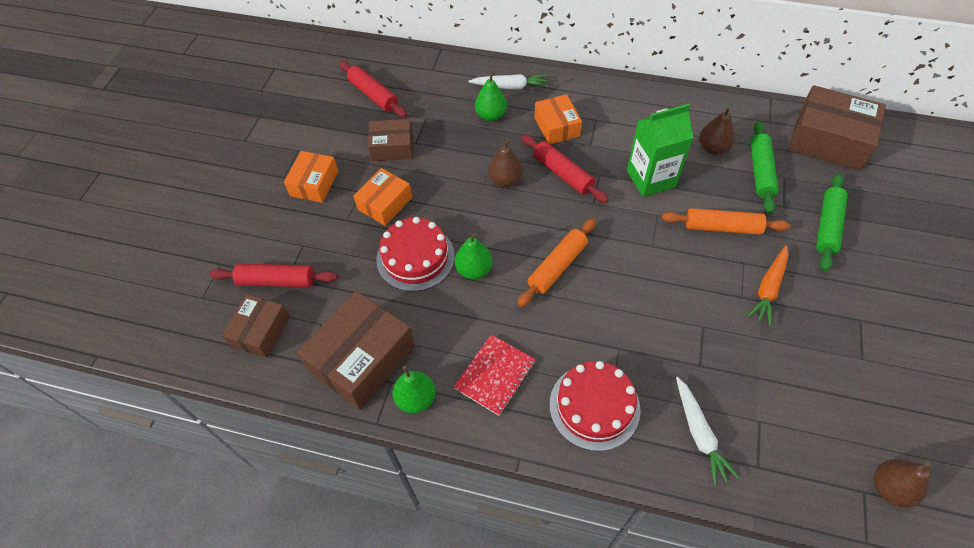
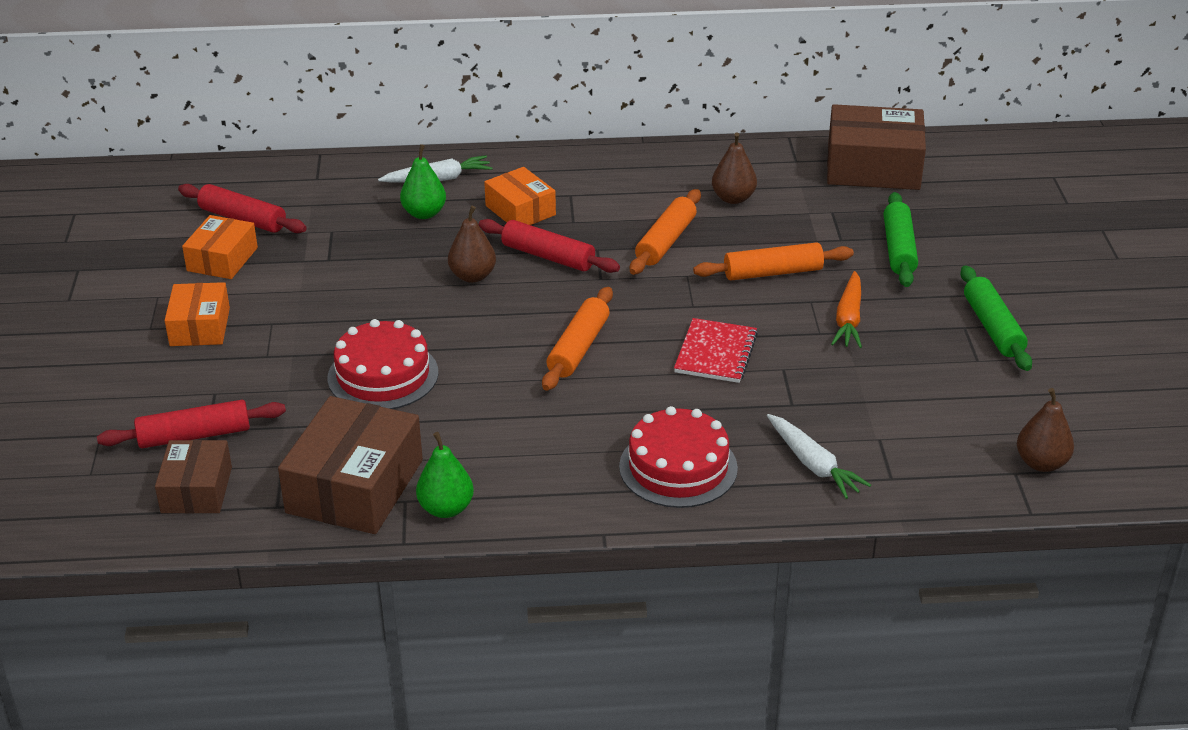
camera: 20 degrees left, 20 degrees down
orange box [353,168,412,226] -> orange box moved to [182,215,258,279]
brown box [368,119,413,161] -> none
red notebook [454,334,536,416] -> red notebook moved to [674,318,758,383]
green pear [455,233,493,279] -> none
green carton [627,104,693,197] -> orange rolling pin [630,189,701,275]
green rolling pin [750,121,779,214] -> green rolling pin moved to [960,266,1032,371]

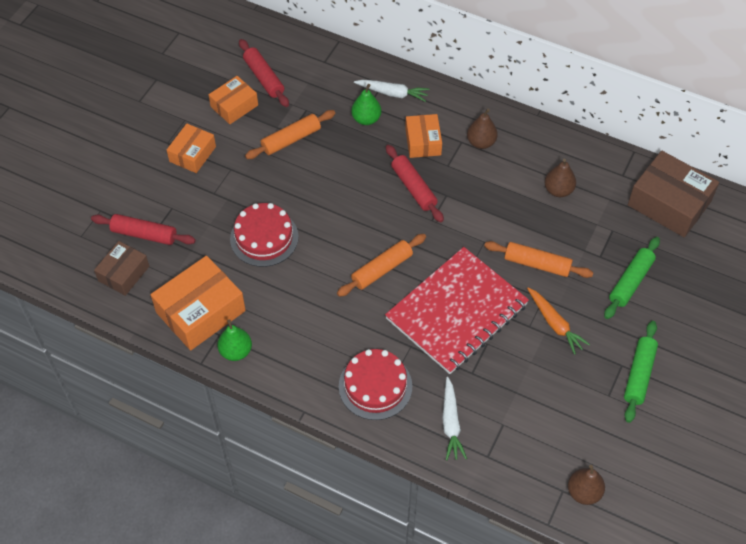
camera: 30 degrees right, 20 degrees up
brown box [278,396,423,534] -> orange box [151,256,246,350]
brown pear [448,206,496,283] -> brown pear moved to [467,109,498,149]
orange rolling pin [630,189,701,275] -> orange rolling pin moved to [245,110,335,159]
red notebook [674,318,758,383] -> red notebook [385,247,529,374], size x2.06
orange carrot [831,271,862,348] -> orange carrot turned 75 degrees counterclockwise [527,287,590,355]

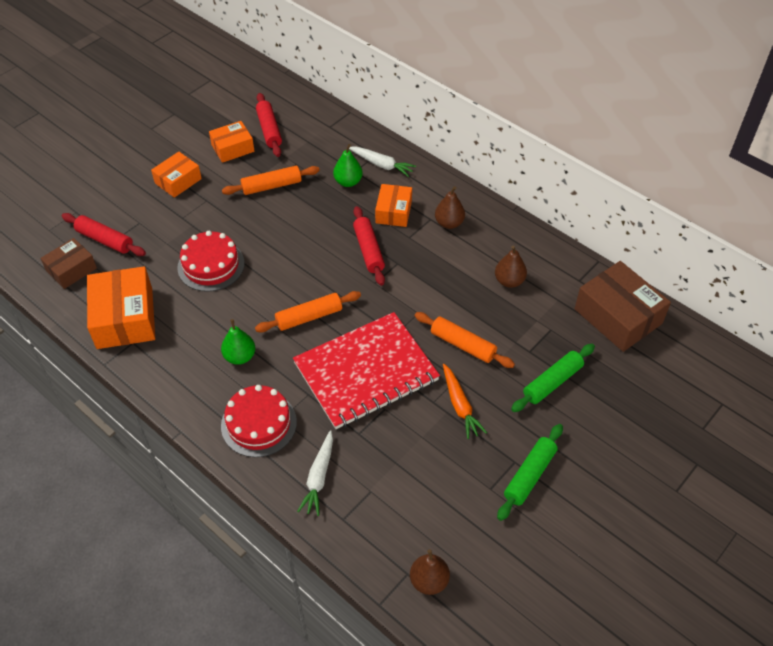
camera: 15 degrees right, 5 degrees down
orange box [151,256,246,350] -> orange box turned 75 degrees counterclockwise [87,266,155,349]
green pear [217,319,252,361] -> green pear moved to [221,319,255,365]

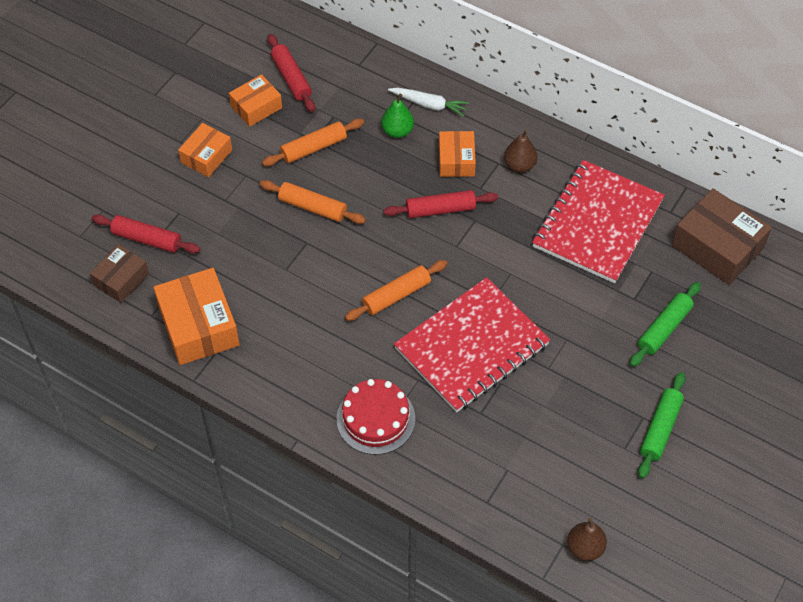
camera: 10 degrees left, 5 degrees up
red cake [177,231,245,292] -> none
green pear [221,319,255,365] -> none
white carrot [297,430,333,516] -> none
red rolling pin [353,206,385,286] -> red rolling pin turned 75 degrees counterclockwise [383,190,498,218]
orange rolling pin [415,312,515,368] -> orange rolling pin moved to [260,180,366,224]
orange carrot [443,364,487,439] -> none
brown pear [495,246,527,288] -> red notebook [532,160,665,283]

